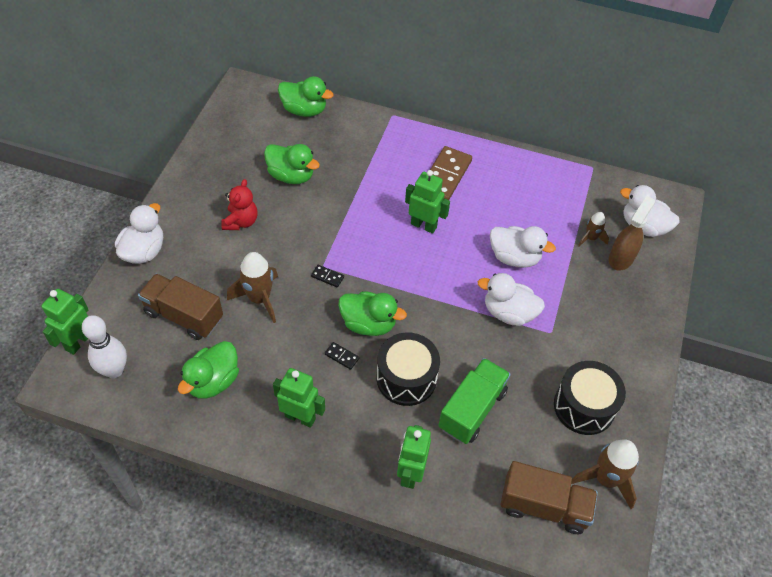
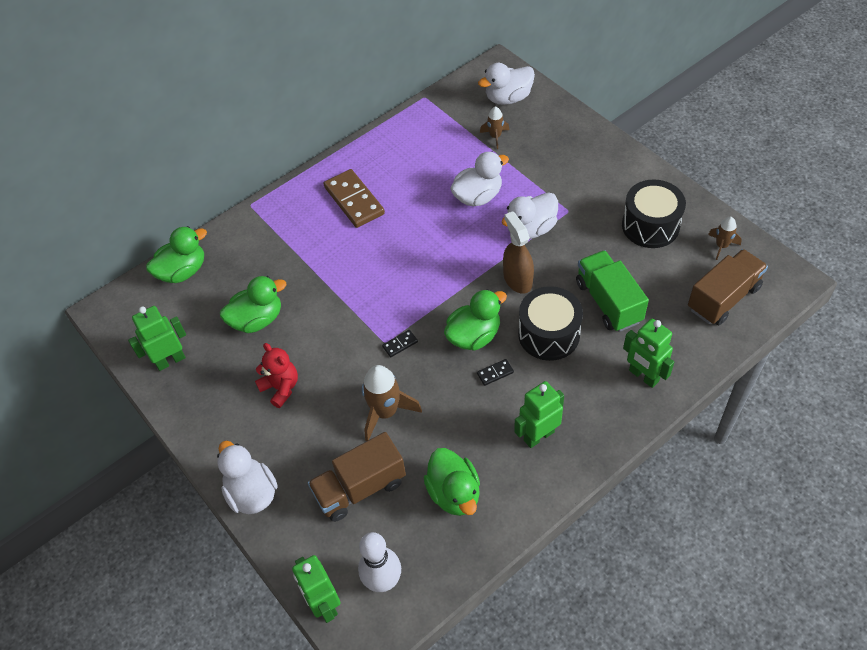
camera: 50 degrees left, 0 degrees up
green robot [405,170,450,234] -> green robot moved to [128,306,186,371]
brown rocket [571,439,639,509] -> brown rocket [708,217,742,260], size x0.57
brown spray bottle [609,196,655,271] -> brown spray bottle moved to [503,211,534,294]

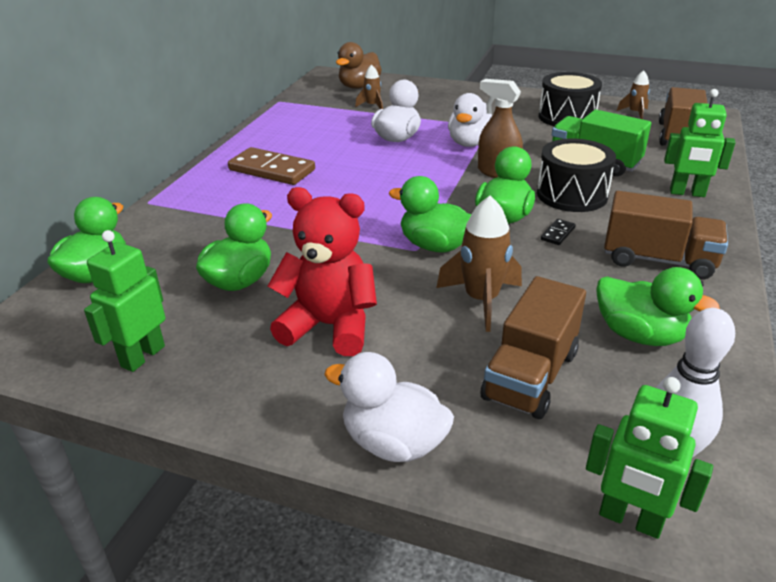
camera: 35 degrees left, 20 degrees down
red teddy bear [255,343,298,408] -> red teddy bear [268,187,377,356], size x1.60
black domino [382,330,418,357] -> green duck [389,176,472,253]
white duck [478,63,535,105] -> brown duck [336,42,382,89]
green robot [514,381,564,448] -> brown truck [604,191,728,280]

